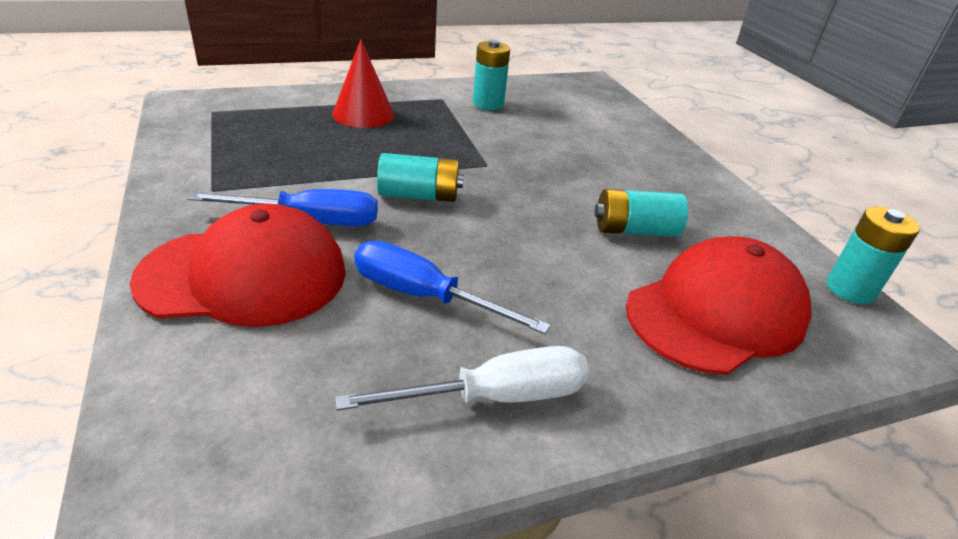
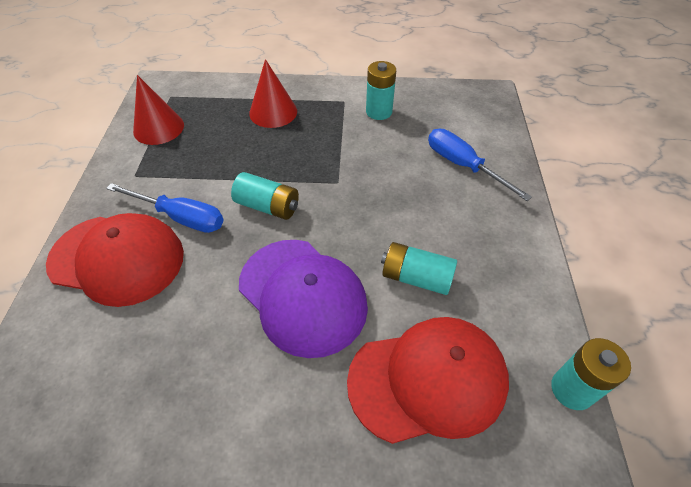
camera: 25 degrees right, 15 degrees up
white screwdriver [335,346,589,411] -> none
blue screwdriver [354,241,550,334] -> blue screwdriver moved to [428,129,532,201]
none -> red cone [133,75,184,145]
none -> purple cap [239,240,368,358]

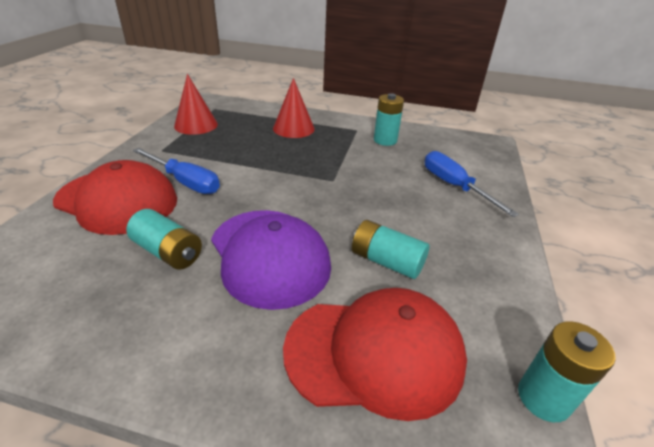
camera: 10 degrees right, 15 degrees down
turquoise battery [231,172,299,220] -> turquoise battery moved to [126,209,202,270]

